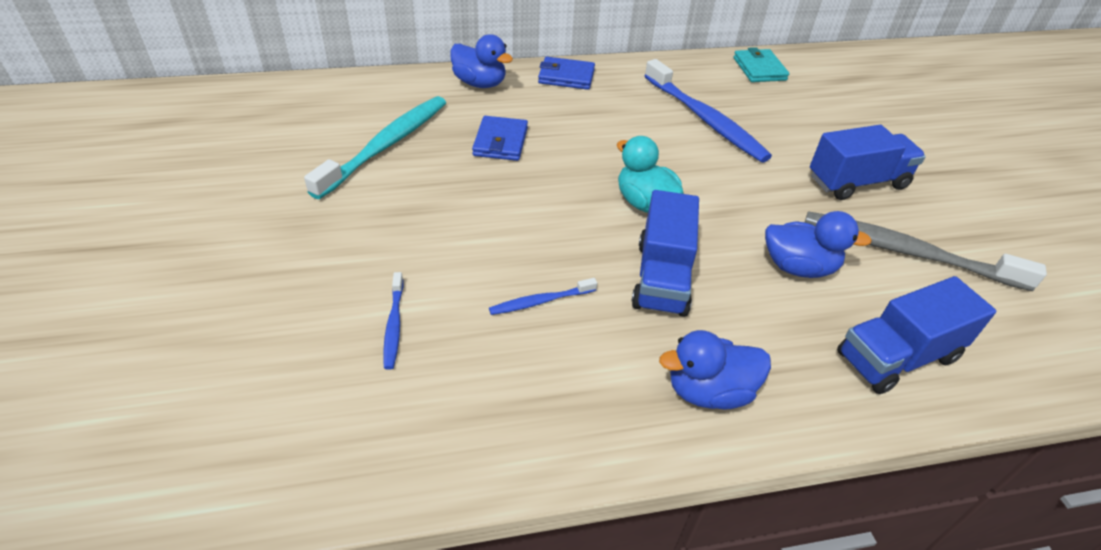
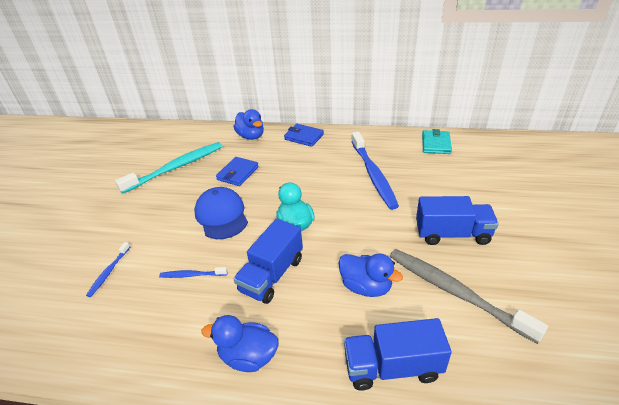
camera: 25 degrees right, 5 degrees down
none -> blue cap [194,187,248,239]

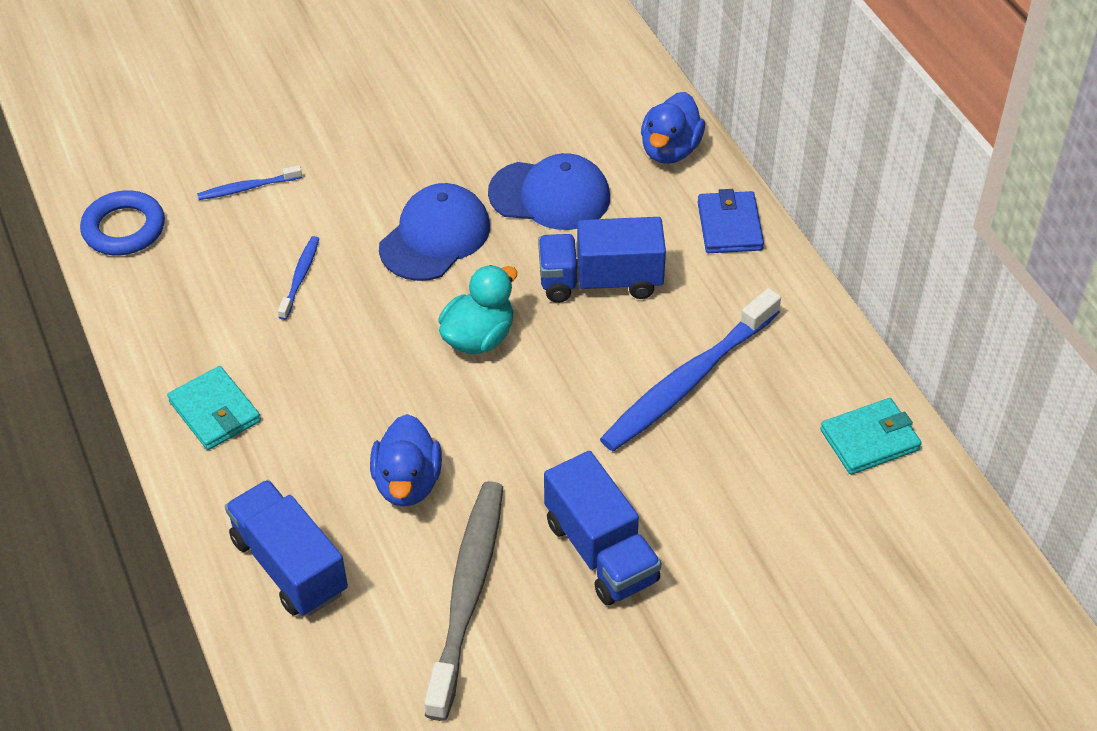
camera: 55 degrees right, 10 degrees up
turquoise toothbrush [115,142,222,194] -> none
blue toothbrush [159,267,228,278] -> blue toothbrush turned 45 degrees clockwise [278,236,319,320]
blue duck [201,315,279,372] -> turquoise wallet [167,366,261,450]
blue wallet [216,157,259,186] -> blue cap [488,153,610,230]
blue truck [234,219,303,304] -> blue truck moved to [538,217,666,303]
none -> blue ring [80,191,165,255]

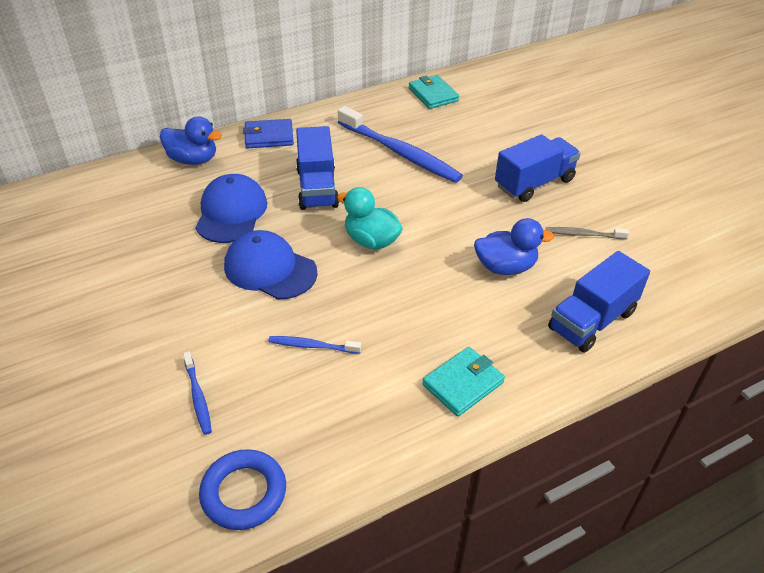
camera: 95 degrees left, 5 degrees down
grey toothbrush [424,481,503,721] -> grey toothbrush [546,227,629,239], size x0.46

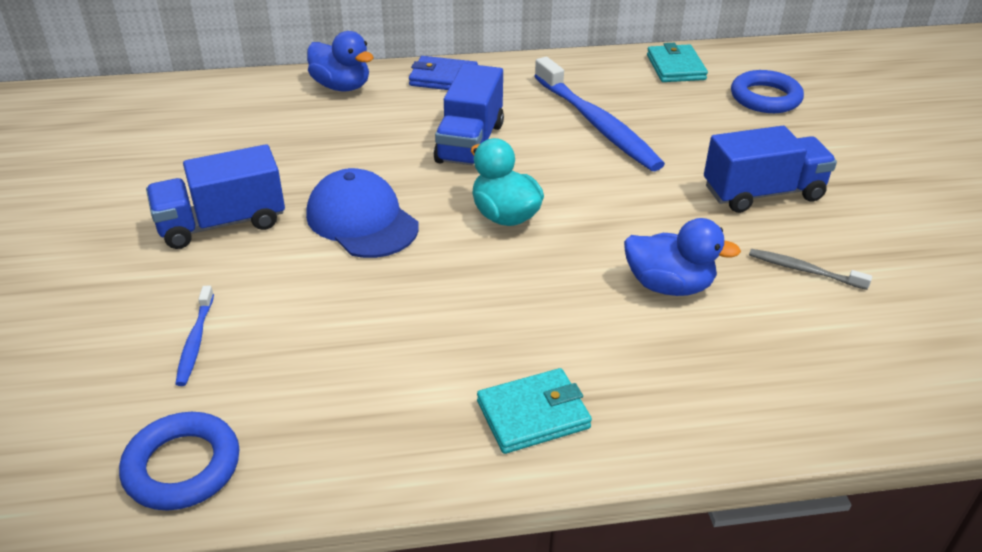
camera: 20 degrees right, 5 degrees down
blue cap [195,174,267,243] -> none
blue toothbrush [268,336,361,354] -> none
blue truck [548,251,650,353] -> blue truck moved to [146,144,285,249]
none -> blue ring [731,70,804,113]

